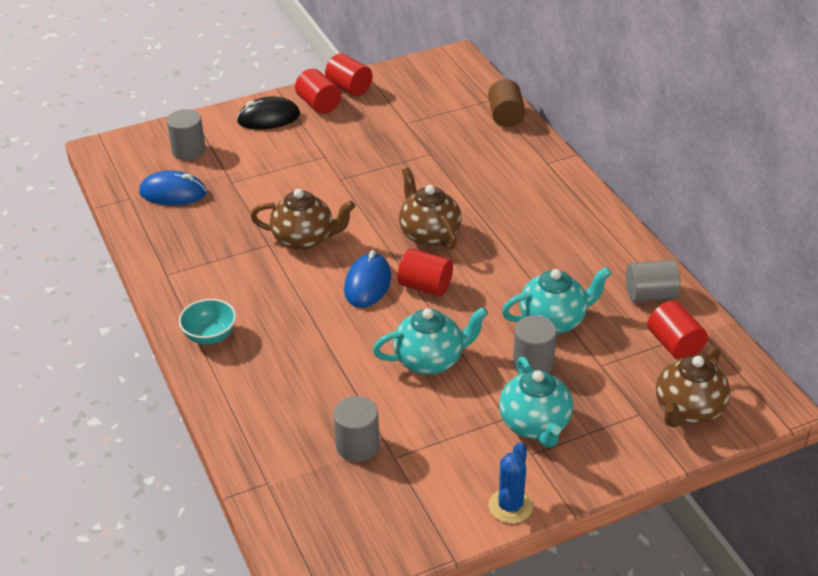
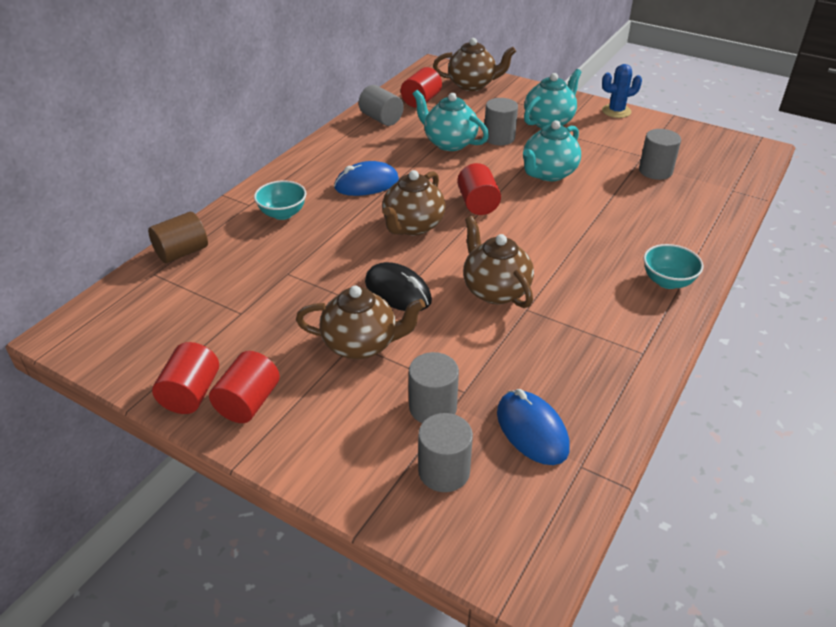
camera: 125 degrees left, 0 degrees up
black mouse [237,97,300,129] -> black mouse moved to [365,262,432,311]
blue mouse [344,250,391,308] -> blue mouse moved to [334,161,399,196]
turquoise teapot [373,307,488,375] -> turquoise teapot turned 90 degrees counterclockwise [523,120,581,181]
none -> turquoise bowl [254,181,306,220]
none -> brown teapot [296,285,425,359]
none -> grey cylinder [409,352,459,423]

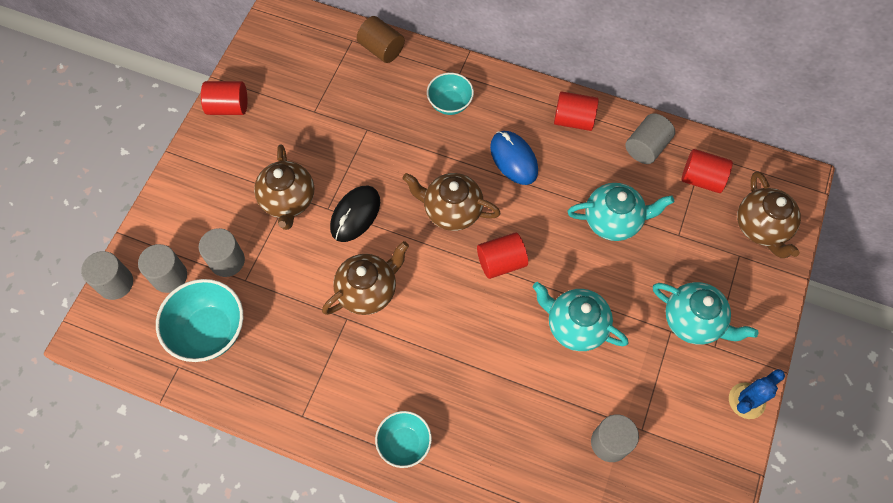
camera: 80 degrees right, 25 degrees up
red cylinder [209,351,280,423] -> red cylinder moved to [554,91,599,131]
turquoise teapot [413,90,489,151] -> turquoise teapot turned 60 degrees clockwise [567,183,674,241]
grey cylinder [485,98,518,145] -> grey cylinder moved to [81,251,133,300]
blue mouse [497,389,570,465] -> turquoise bowl [156,279,243,362]
blue cactus [602,64,642,118] -> blue cactus turned 75 degrees clockwise [729,369,785,419]

